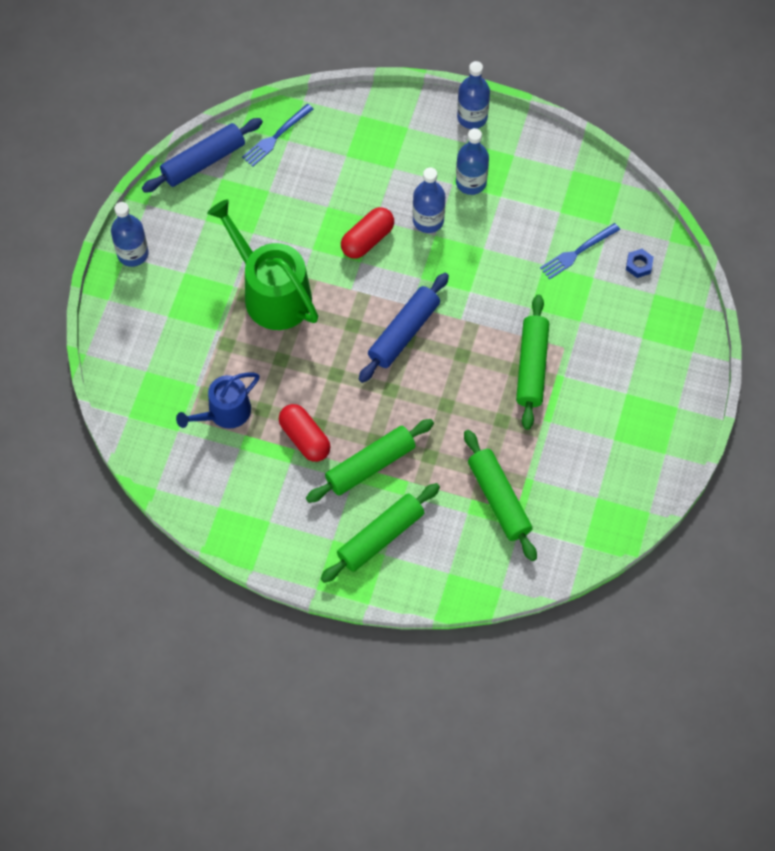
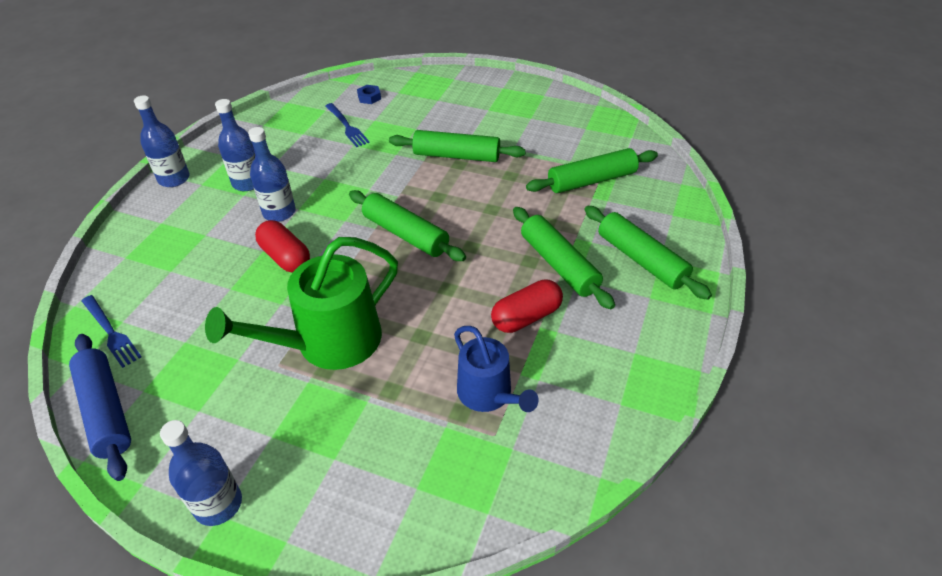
camera: 85 degrees left, 20 degrees down
blue rolling pin [359,273,449,383] -> green rolling pin [349,190,466,261]

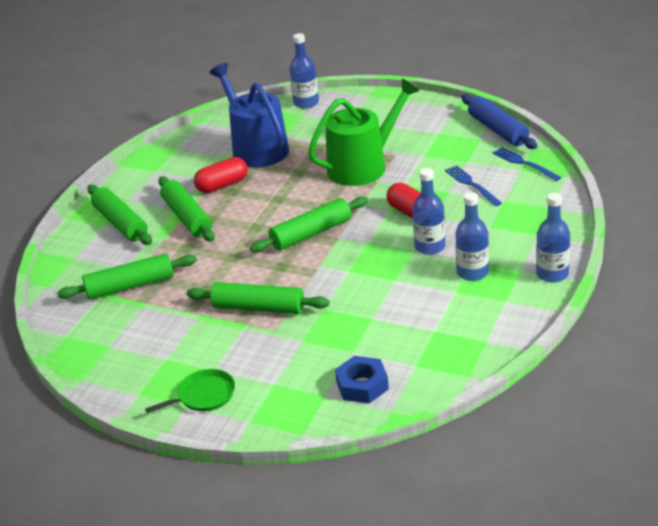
camera: 175 degrees left, 10 degrees down
blue bottle [160,420,242,526] -> blue bottle moved to [289,33,319,109]
blue fork [325,103,370,147] -> blue fork moved to [445,165,502,206]
green rolling pin [349,190,466,261] -> green rolling pin turned 75 degrees counterclockwise [250,196,368,253]
blue nut [357,85,381,104] -> blue nut [335,356,389,404], size x1.68
blue watering can [454,326,539,412] -> blue watering can [210,63,289,168], size x1.63
none -> green pan [145,369,235,413]

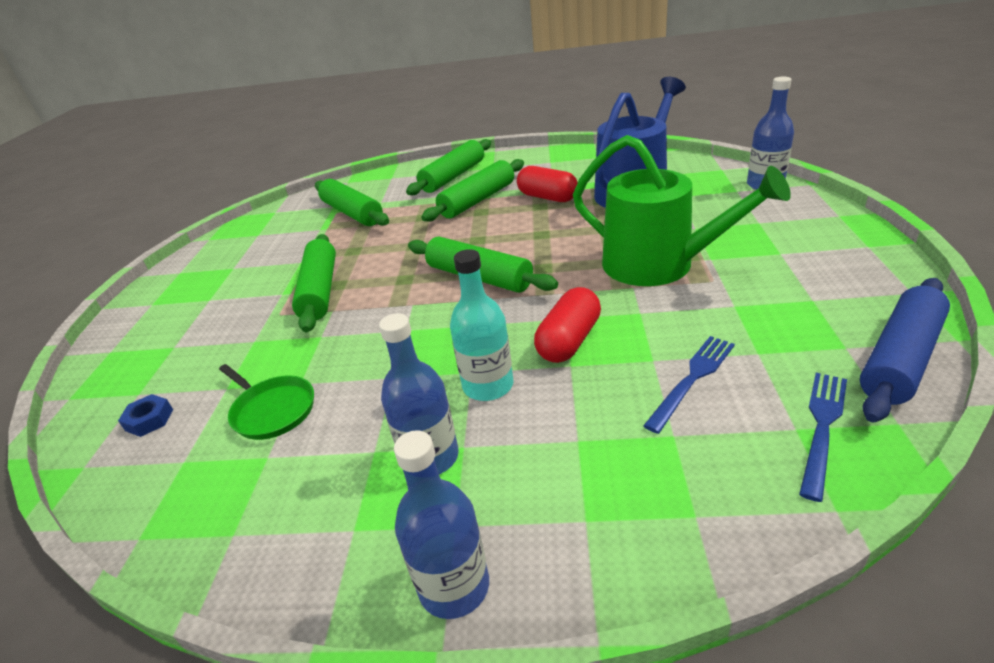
camera: 70 degrees right, 0 degrees up
green pan [145,369,235,413] -> green pan moved to [219,364,314,440]
blue nut [335,356,389,404] -> blue nut [118,394,173,437], size x0.59
blue bottle [412,168,446,255] -> turquoise bottle [450,249,514,401]

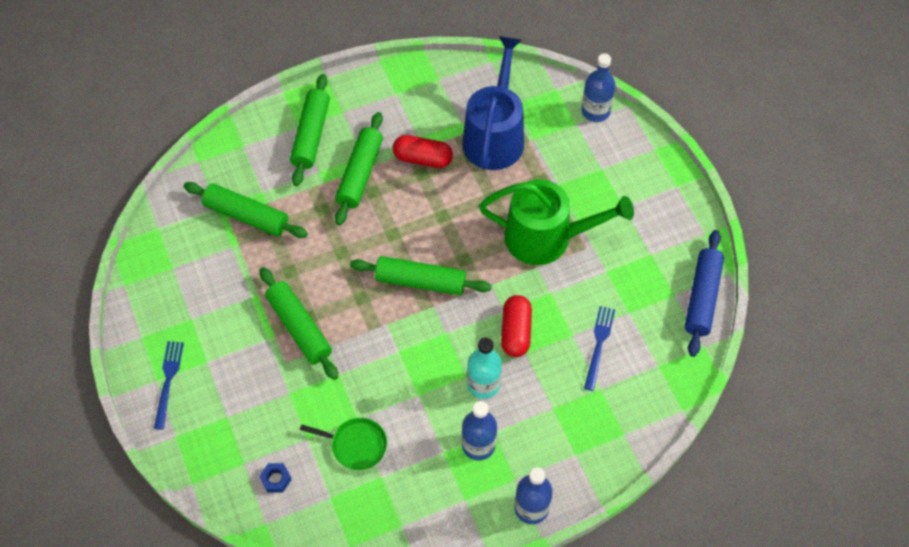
camera: 30 degrees left, 25 degrees up
blue fork [799,373,847,502] -> blue fork moved to [154,341,184,430]

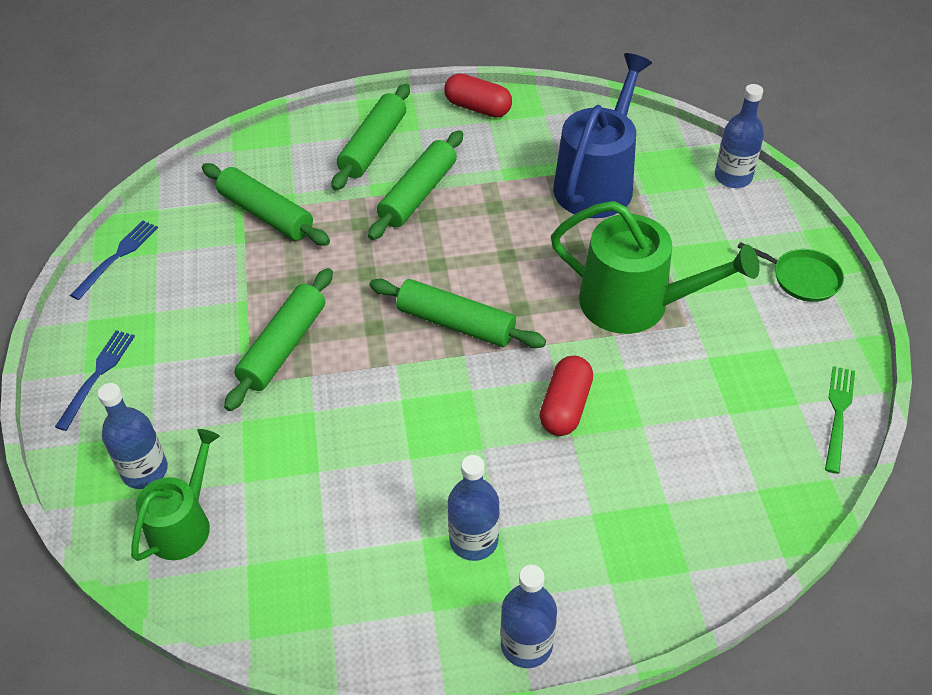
camera: 15 degrees right, 10 degrees down
blue nut [259,463,292,493] -> green watering can [131,429,220,561]
green rolling pin [260,267,338,380] -> green rolling pin turned 45 degrees clockwise [224,268,333,411]
green pan [300,418,387,470] -> green pan moved to [738,242,844,302]
red capsule [393,135,453,168] -> red capsule moved to [444,73,512,118]
turquoise bottle [467,337,502,399] -> none
blue fork [584,306,615,391] -> blue fork moved to [70,220,158,300]
blue rolling pin [685,230,724,357] -> green fork [825,366,855,474]
none -> blue bottle [98,383,168,489]

